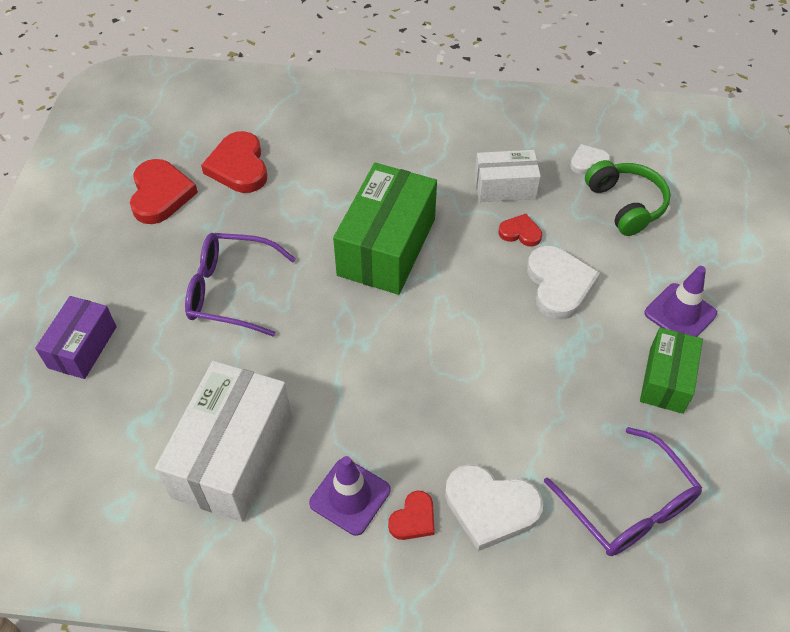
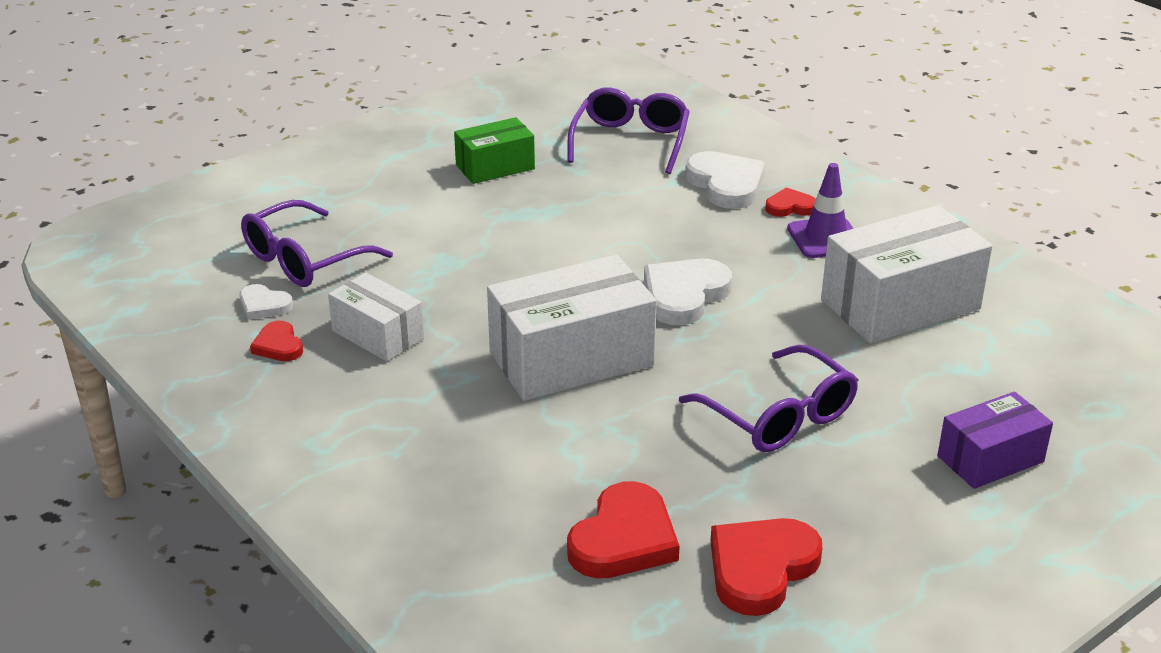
camera: 135 degrees left, 20 degrees down
green box [333,163,437,295] -> white box [487,255,657,401]
red heart [498,214,542,247] -> red heart moved to [250,321,303,361]
white heart [527,245,600,320] -> white heart moved to [644,259,732,325]
green headphones [585,160,671,236] -> purple glasses [241,200,393,287]
purple traffic cone [644,266,717,337] -> none

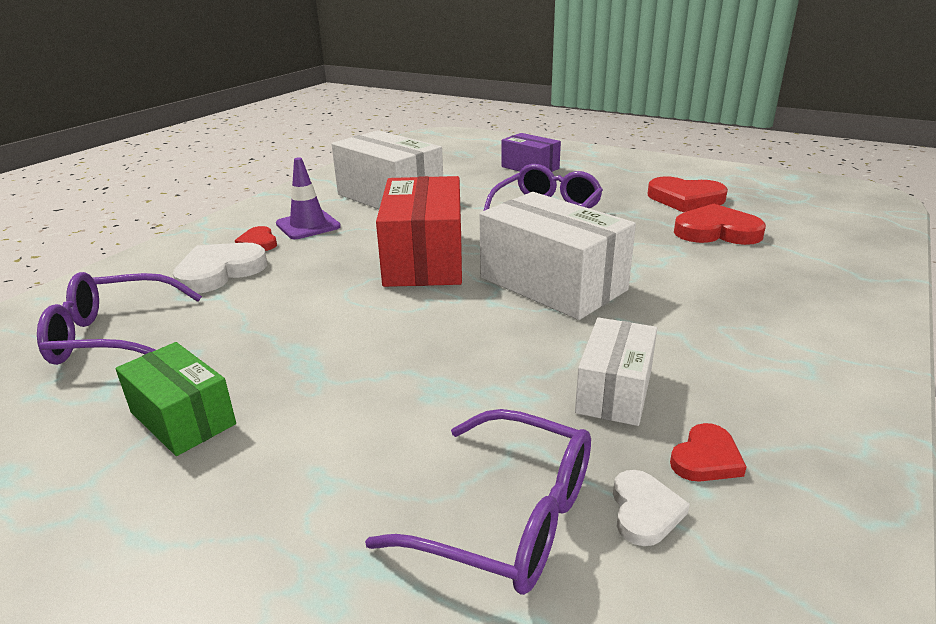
camera: 110 degrees left, 5 degrees down
white heart [644,259,732,325] -> red box [376,176,462,287]

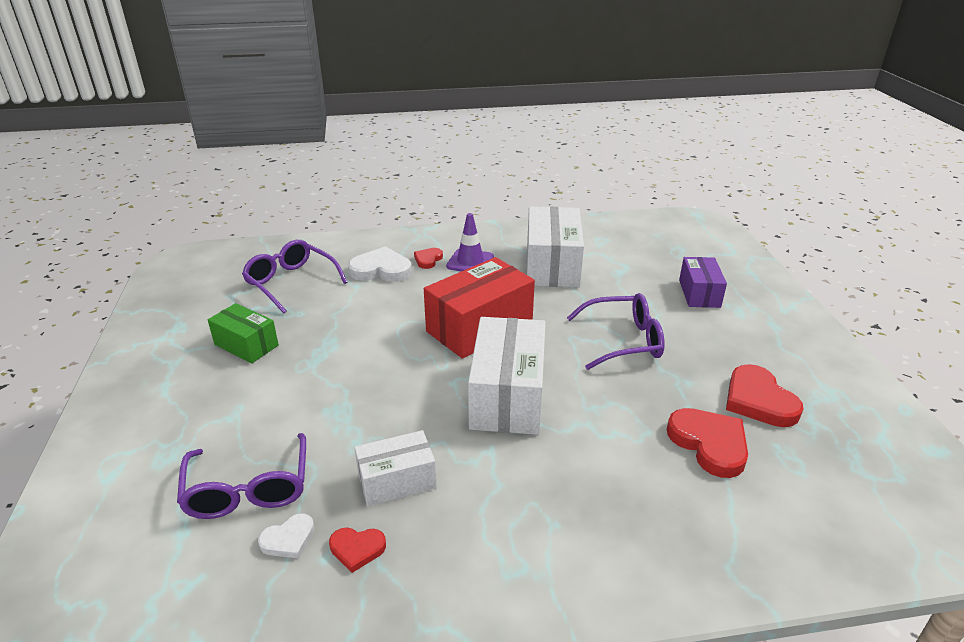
camera: 50 degrees right, 5 degrees up
green box [115,342,236,456] -> green box turned 60 degrees counterclockwise [208,303,279,363]

